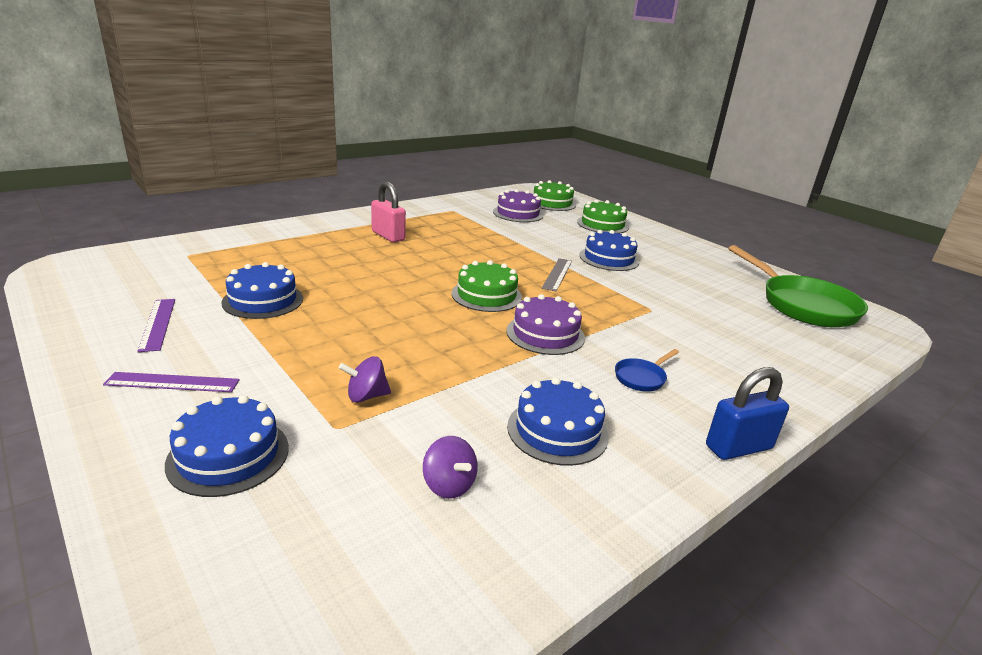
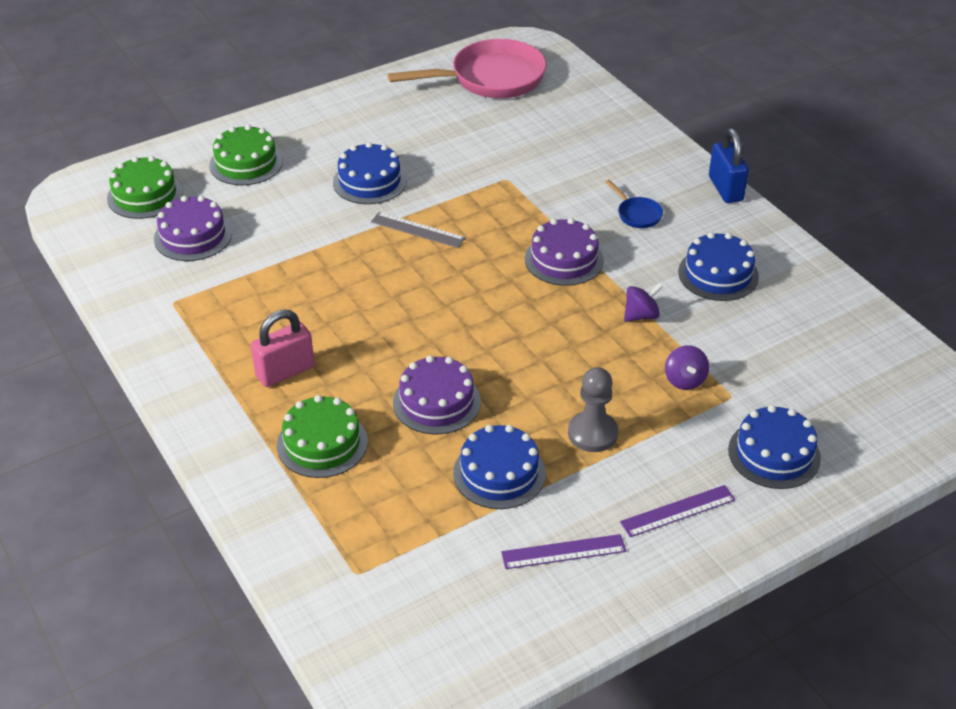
camera: 80 degrees left, 15 degrees up
purple ruler [103,372,240,392] -> purple ruler turned 60 degrees clockwise [620,485,736,537]
purple spinning top [423,436,478,499] -> purple spinning top moved to [624,283,663,322]
green cake [451,260,522,312] -> green cake moved to [277,395,368,478]
green pan [728,245,868,327] -> pink pan [387,39,547,98]
none -> purple cake [393,355,481,435]
none -> grey pawn [568,367,618,452]

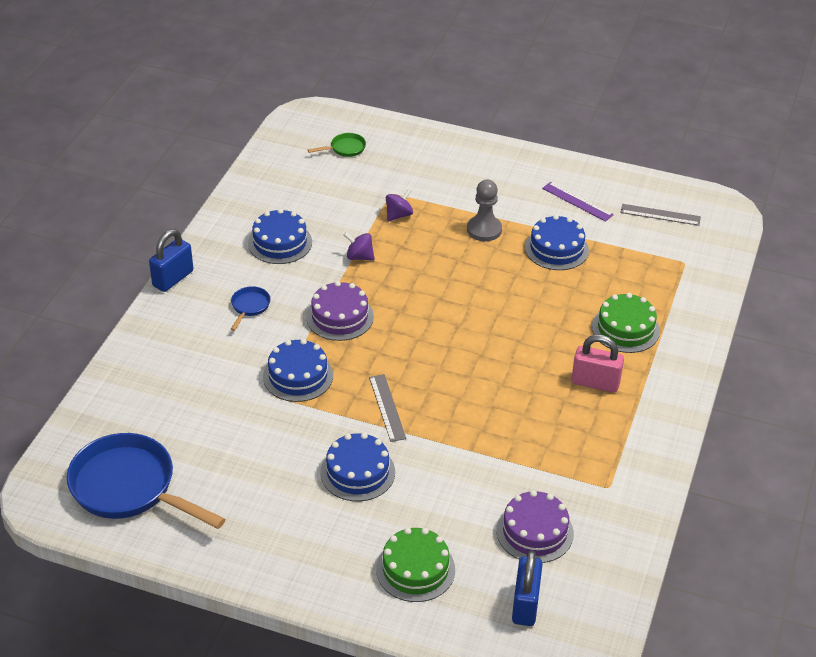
camera: 130 degrees left, 0 degrees up
green cake [107,156,183,219] -> blue padlock [512,550,543,626]
pink pan [387,39,547,98] -> blue pan [67,433,226,529]
purple cake [393,355,481,435] -> none
purple ruler [620,485,736,537] -> none
blue cake [728,405,821,489] -> blue cake moved to [263,339,333,402]
none -> green pan [308,133,366,157]
none -> grey ruler [620,204,701,226]

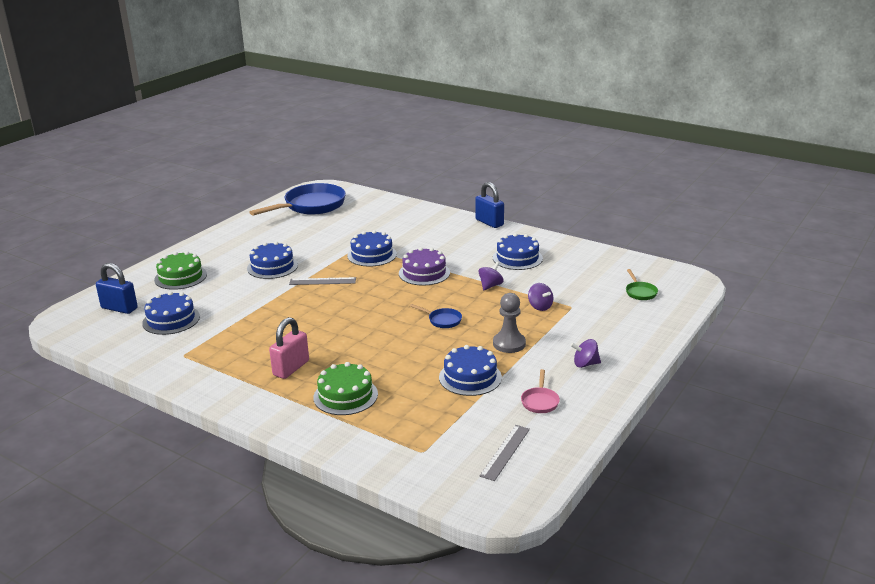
camera: 105 degrees right, 15 degrees down
blue pan [231,286,270,331] -> blue pan moved to [410,304,462,328]
purple cake [496,490,574,563] -> blue cake [142,291,200,335]
purple ruler [542,182,614,222] -> pink pan [521,369,560,413]
none -> purple spinning top [570,339,601,368]

